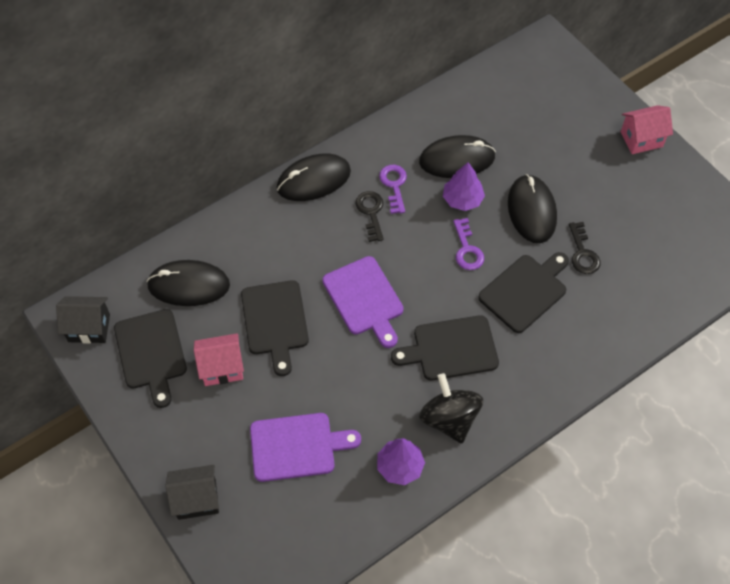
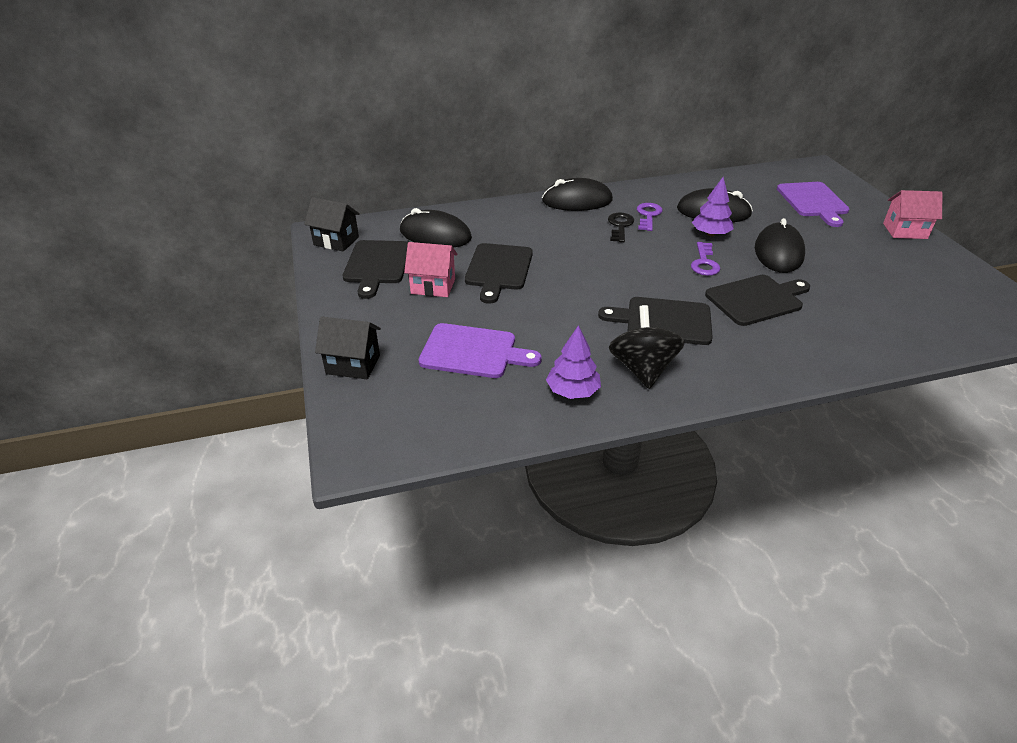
camera: 20 degrees right, 20 degrees down
purple cutting board [322,256,403,348] -> purple cutting board moved to [777,182,849,227]
black key [569,222,600,274] -> none

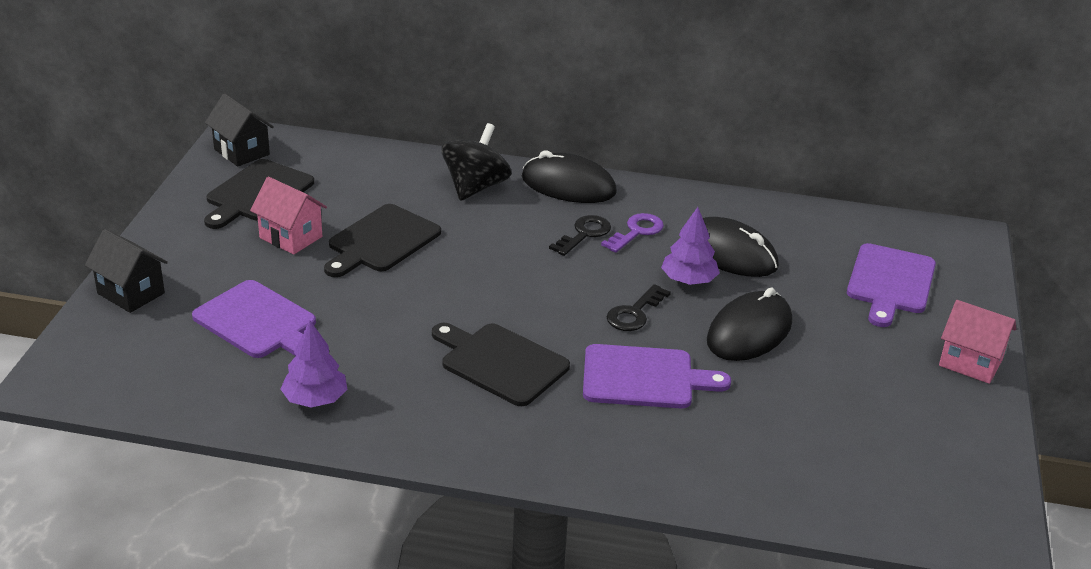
camera: 25 degrees right, 5 degrees down
black mouse [400,208,472,247] -> none
black spinning top [609,305,685,389] -> black spinning top moved to [442,123,511,201]
purple key [691,242,720,276] -> black key [607,284,671,331]
black cutting board [705,275,810,326] -> purple cutting board [583,344,731,408]

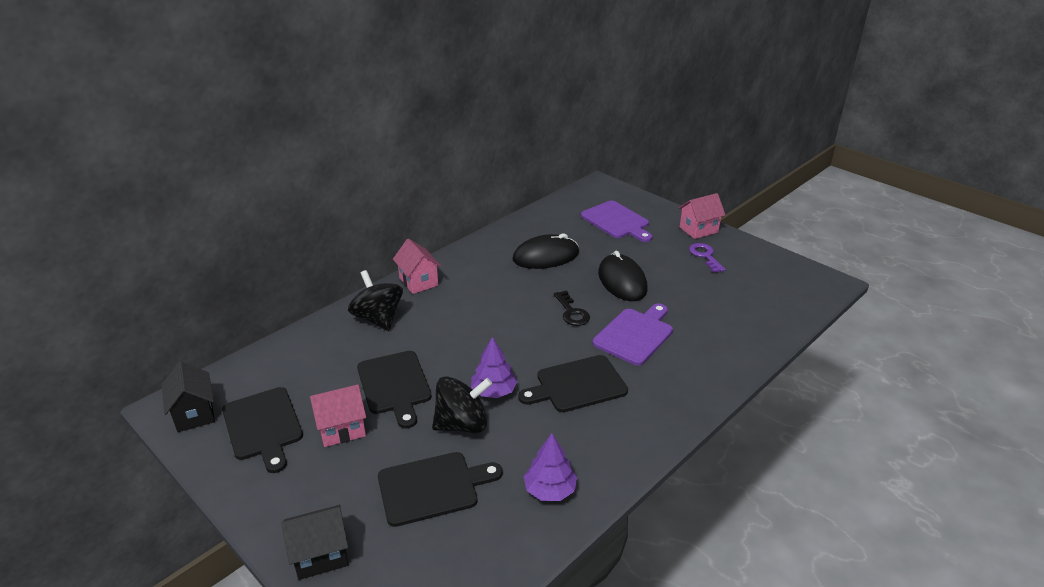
camera: 55 degrees left, 0 degrees up
purple cutting board [192,280,316,358] -> black cutting board [378,452,503,527]
black house [205,94,274,167] -> black house turned 75 degrees clockwise [162,362,215,432]
black mouse [522,151,617,203] -> pink house [393,238,441,294]
black key [549,215,611,256] -> none
purple key [601,213,664,253] -> purple key moved to [689,243,726,273]
purple tree [661,207,720,285] -> purple tree moved to [471,337,517,398]
none -> black spinning top [432,376,492,433]

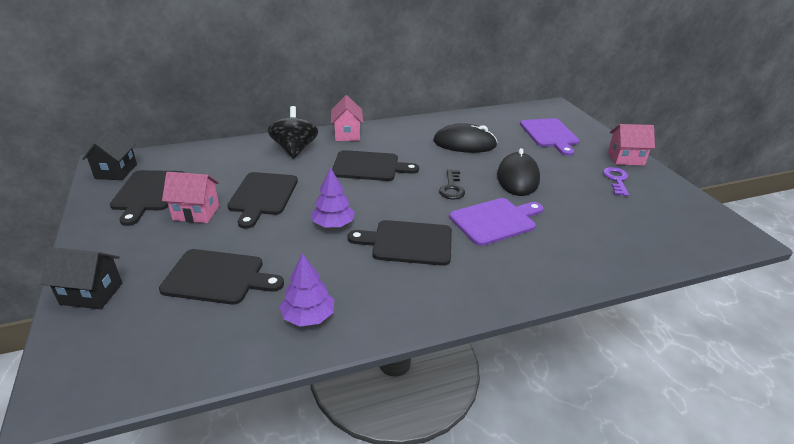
camera: 25 degrees right, 0 degrees up
black spinning top [432,376,492,433] -> none
none -> black cutting board [332,150,419,181]

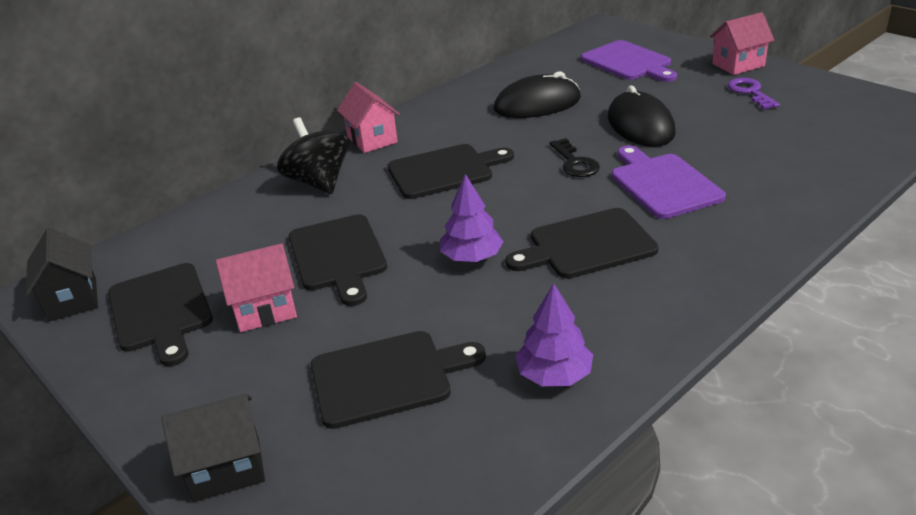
camera: 20 degrees left, 0 degrees up
purple cutting board [449,198,543,246] -> purple cutting board turned 60 degrees counterclockwise [612,145,726,219]

